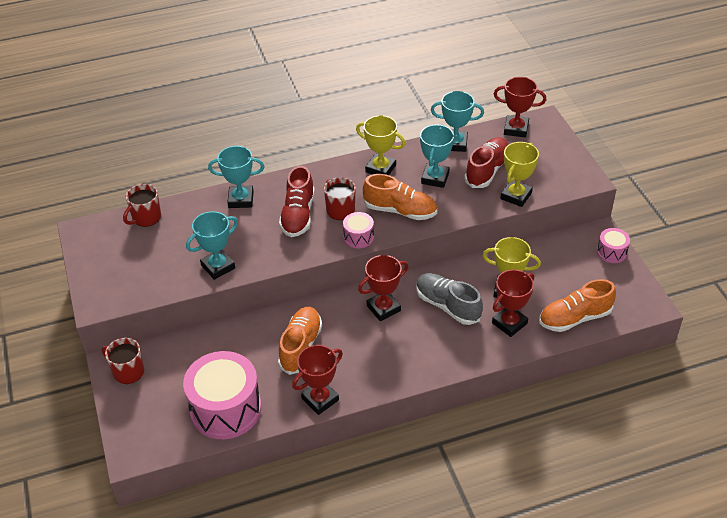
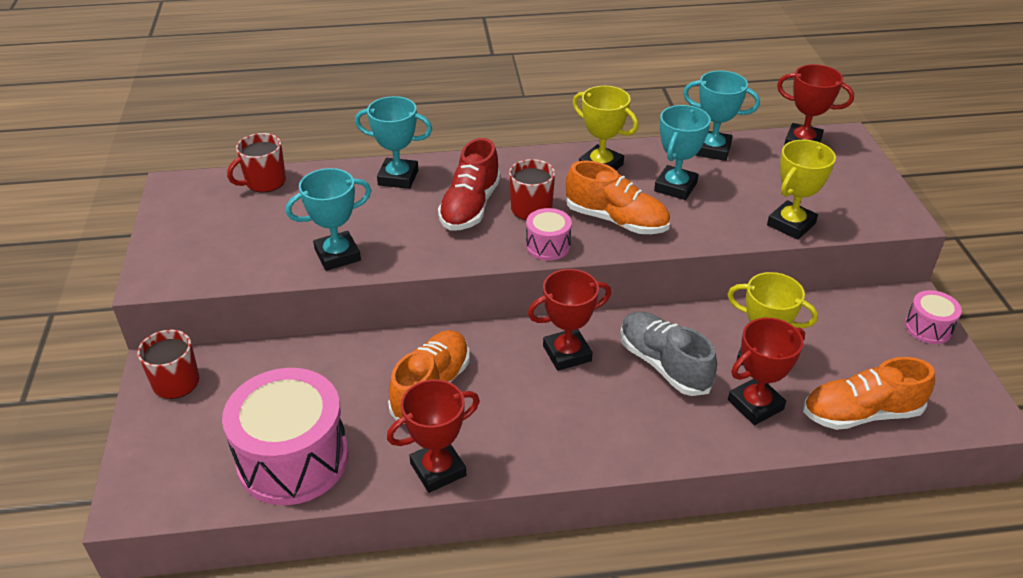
camera: 10 degrees right, 5 degrees down
red shoe [464,137,508,188] -> none

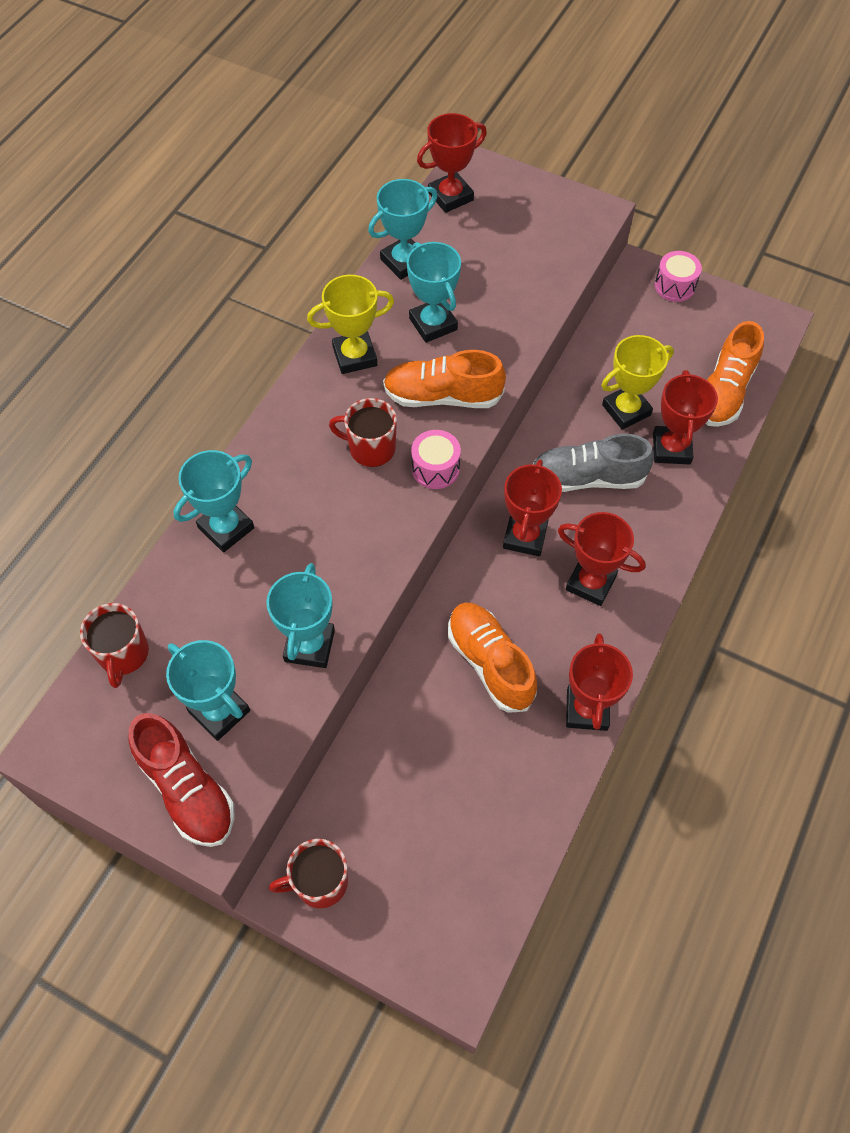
camera: 55 degrees left, 20 degrees up
pink drum [222,368,349,505] -> none
red shoe [438,138,501,231] -> red shoe moved to [128,713,235,847]
orange shoe [566,161,670,234] -> orange shoe turned 150 degrees counterclockwise [383,350,506,408]
yellow trophy [767,140,836,240] -> none
none -> turquoise trophy [166,640,250,741]
none -> red trophy [558,512,646,606]

